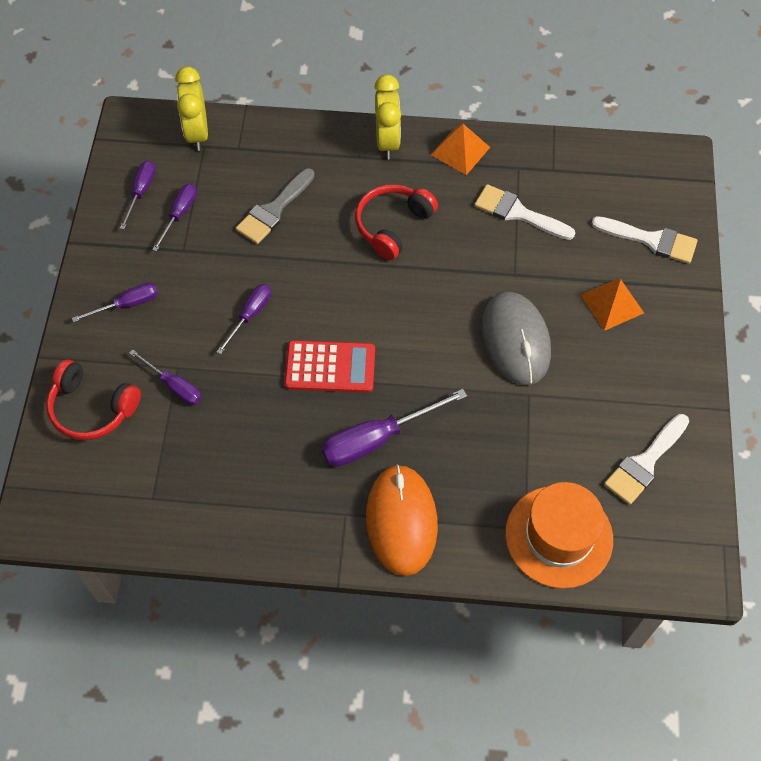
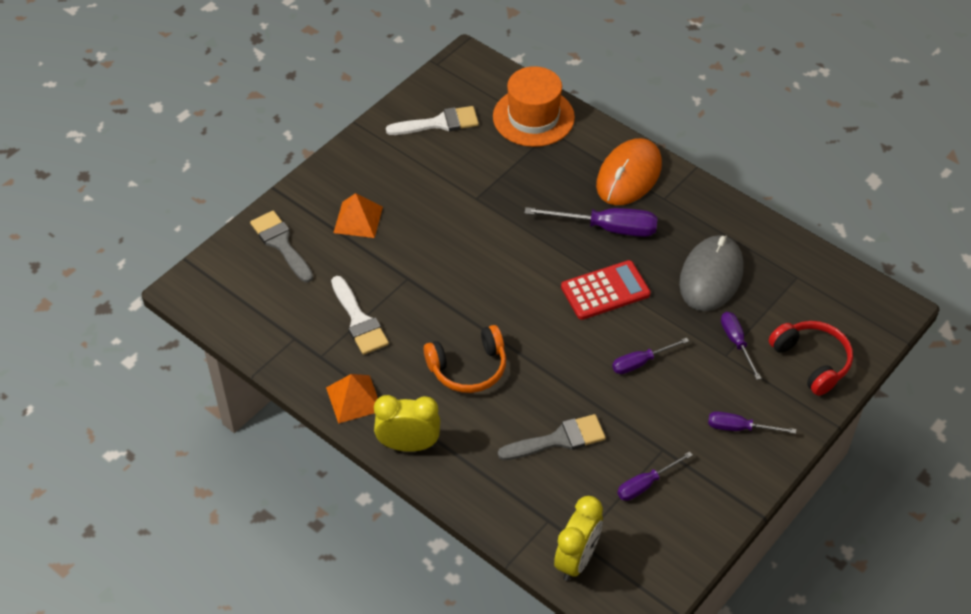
camera: 145 degrees left, 10 degrees down
purple screwdriver [120,161,155,230] -> none
red calculator [284,340,375,393] -> red calculator turned 120 degrees clockwise [561,260,651,320]
red headphones [355,185,438,260] -> orange headphones [424,325,506,393]
yellow clock [374,75,401,159] -> yellow clock turned 60 degrees clockwise [374,395,440,452]
grey mouse [482,292,551,385] -> grey mouse moved to [679,235,744,311]
white brush [591,216,698,264] -> grey brush [250,211,313,282]

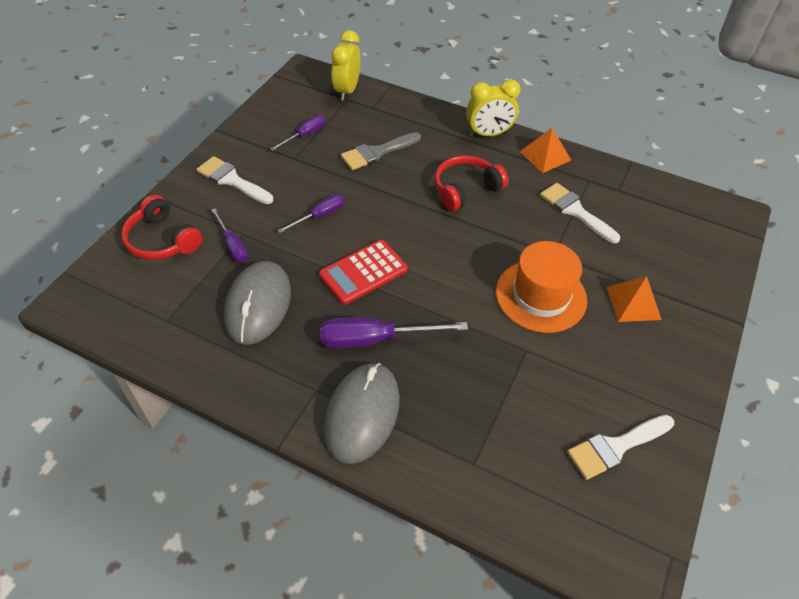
camera: 165 degrees right, 0 degrees up
grey brush [250,211,313,282] -> none
orange headphones [424,325,506,393] -> red headphones [435,155,509,211]
orange hat [493,66,575,147] -> orange hat moved to [496,241,587,333]
orange mouse [596,138,662,205] -> grey mouse [324,363,400,464]
purple screwdriver [708,411,796,434] -> white brush [196,156,273,204]

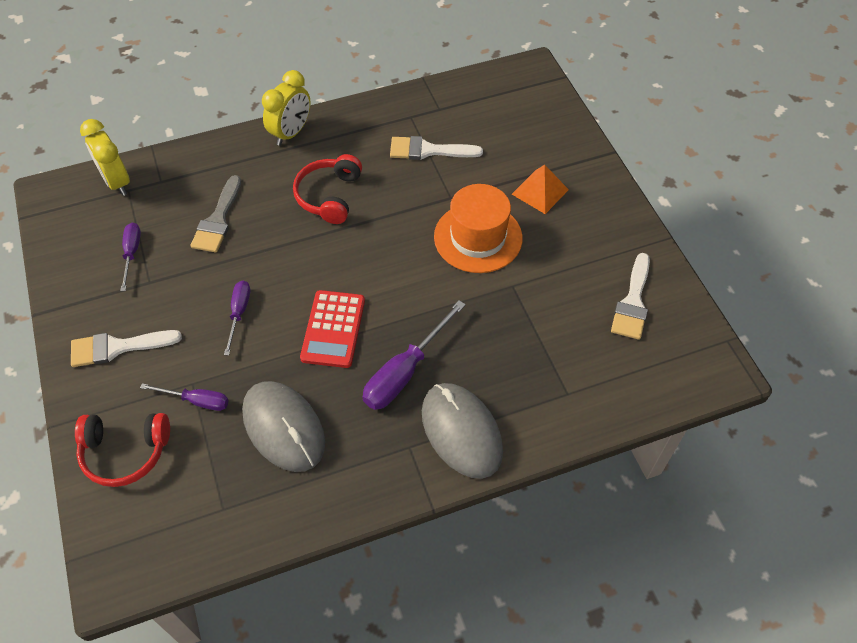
camera: 45 degrees left, 5 degrees up
orange pyramid [520,128,571,173] -> none

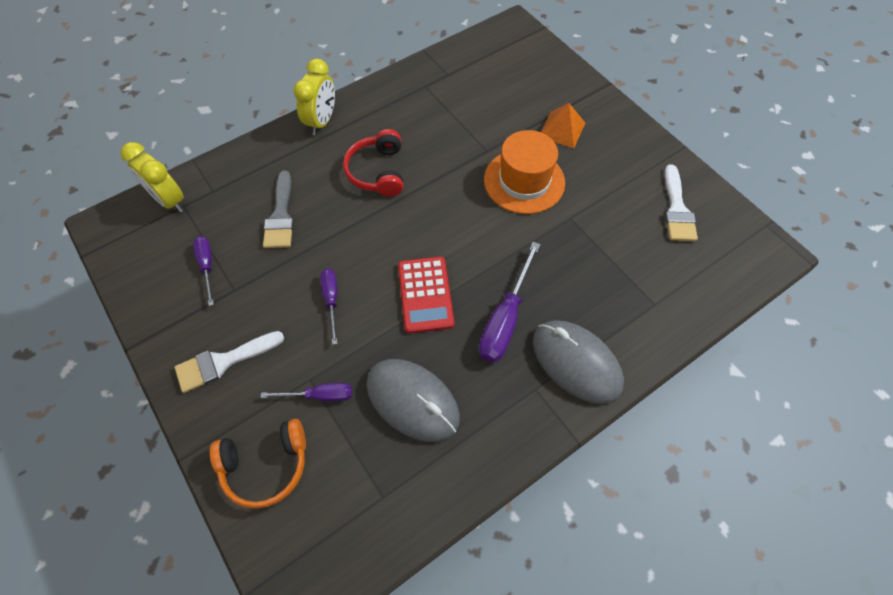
camera: 15 degrees left, 5 degrees up
red headphones [75,413,170,487] -> orange headphones [210,419,306,509]
white brush [390,136,483,160] -> none

